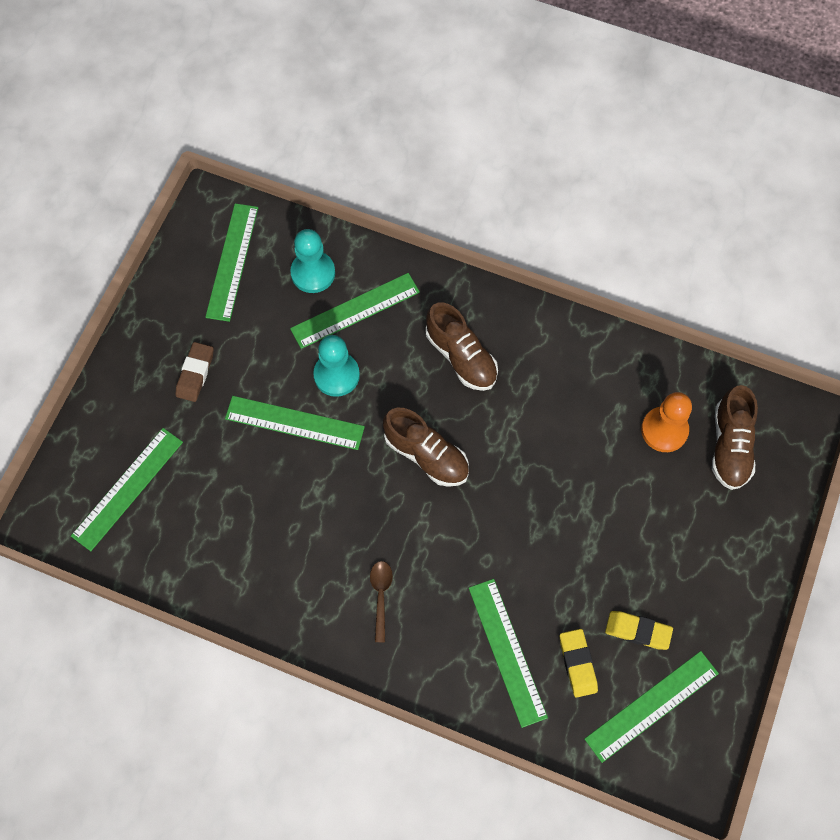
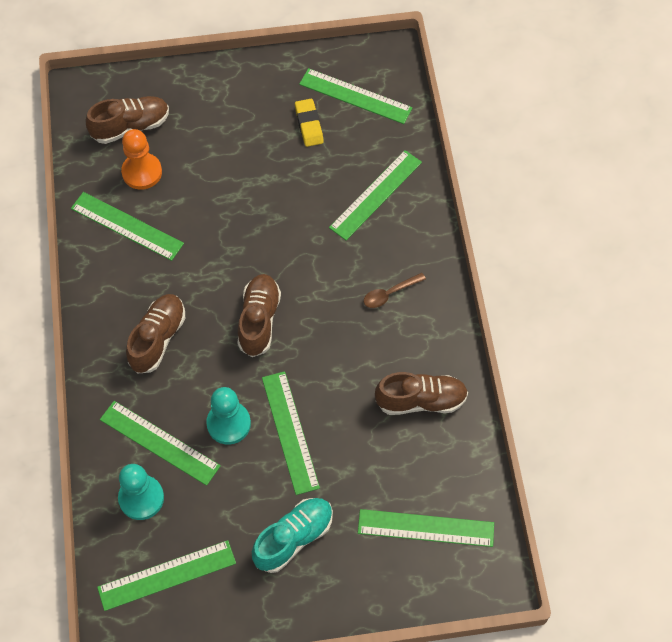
camera: 120 degrees left, 5 degrees down
brown eraser [175,342,214,402] -> turquoise shoe [252,498,333,573]
yellow eraser [560,629,598,698] -> none
none -> green ruler [71,192,184,261]
none -> brown shoe [375,372,468,415]

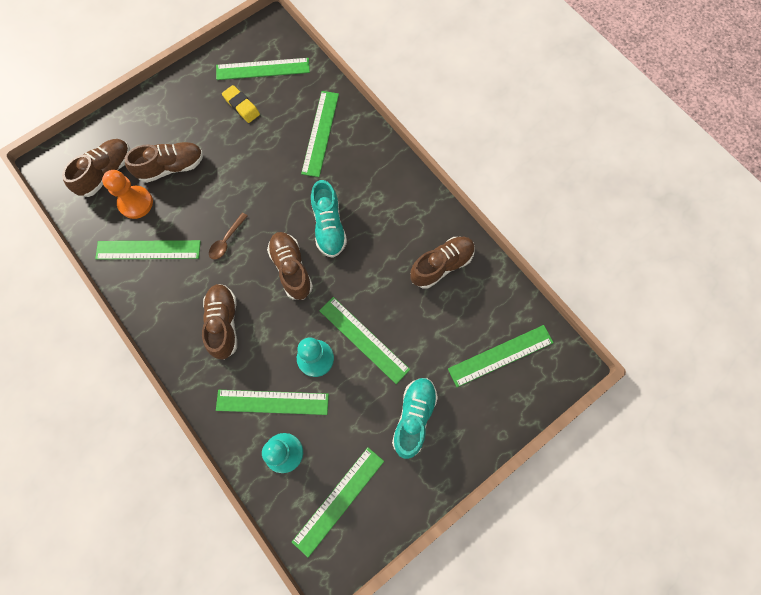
camera: 30 degrees left, 10 degrees up
brown spoon [364,273,426,308] -> brown spoon moved to [209,213,247,260]
none -> brown shoe [125,142,203,183]
none -> turquoise shoe [311,180,347,258]

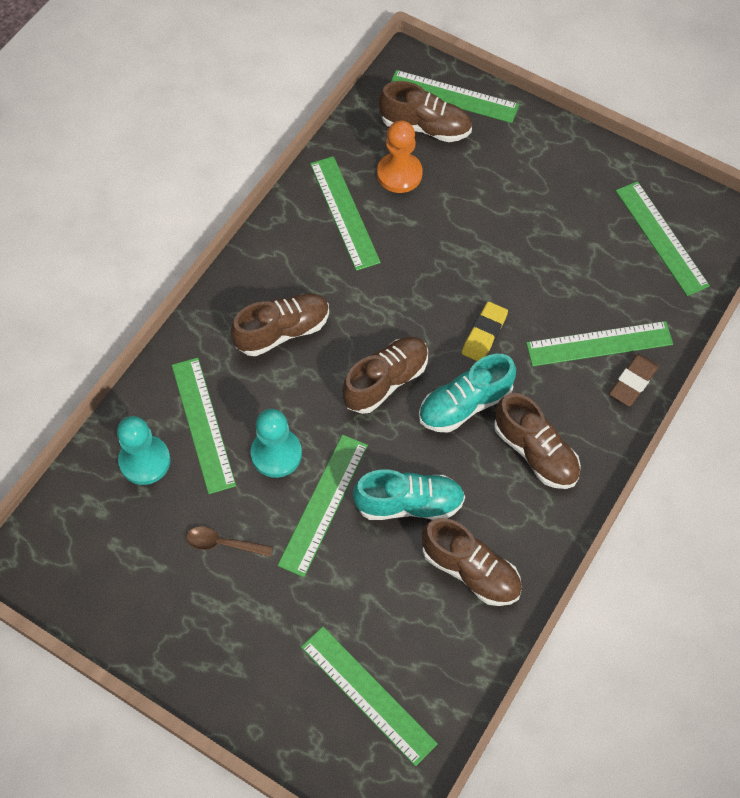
camera: 70 degrees right, 10 degrees down
brown shoe [125,142,203,183] -> brown shoe moved to [494,393,581,489]
brown spoon [209,213,247,260] -> brown spoon moved to [186,526,273,557]
yellow eraser [222,85,260,123] -> yellow eraser moved to [462,302,508,361]
green ruler [292,447,384,557] -> green ruler moved to [391,70,519,123]
turquoise shoe [392,378,438,459] -> turquoise shoe moved to [353,469,465,520]
none -> brown eraser [609,354,659,406]

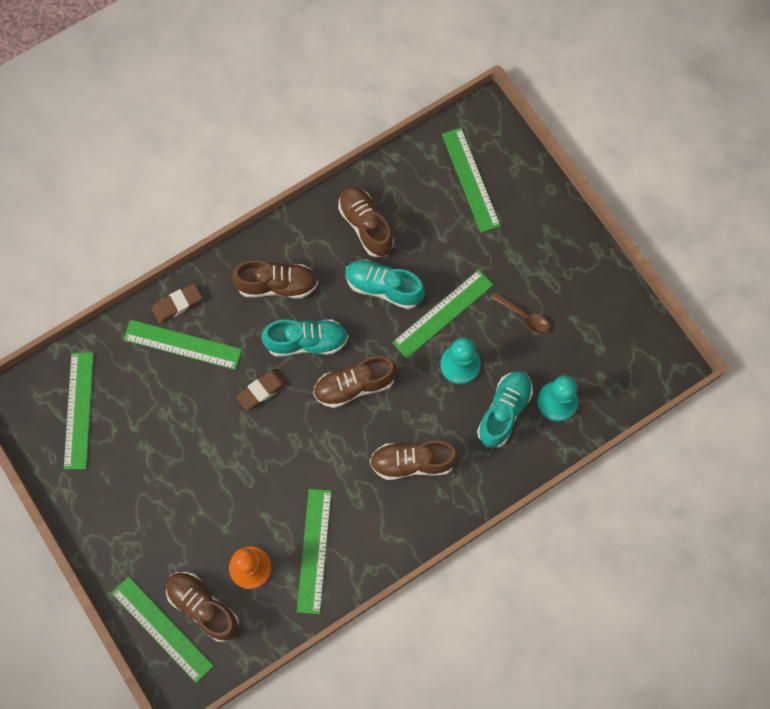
camera: 155 degrees left, 10 degrees up
green ruler [172,358,236,494] -> turquoise shoe [477,371,533,448]
yellow eraser [462,302,508,361] -> brown eraser [236,369,288,411]
brown shoe [494,393,581,489] -> brown shoe turned 105 degrees clockwise [232,260,318,299]

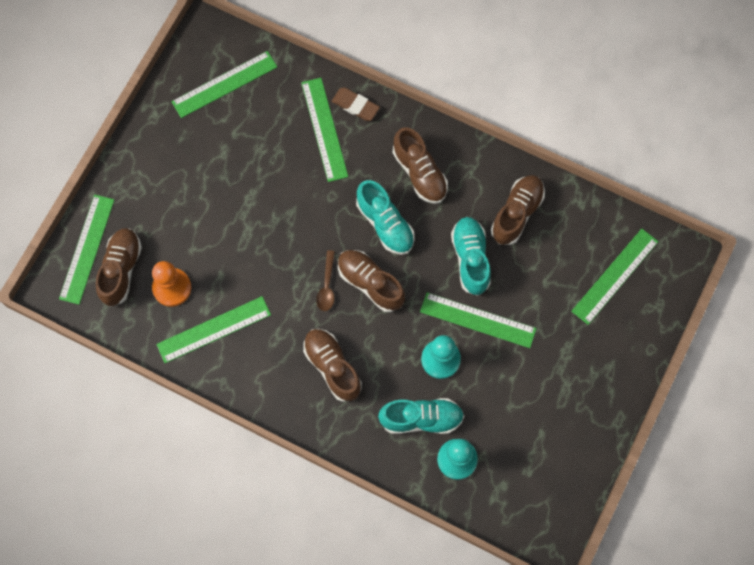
camera: 60 degrees right, 0 degrees up
brown eraser [236,369,288,411] -> none
brown spoon [491,293,549,333] -> brown spoon moved to [316,250,335,311]

